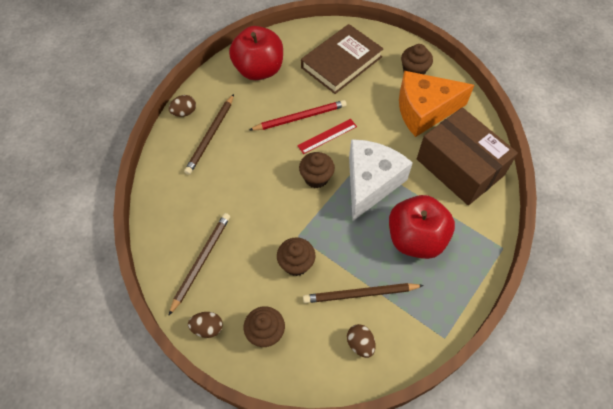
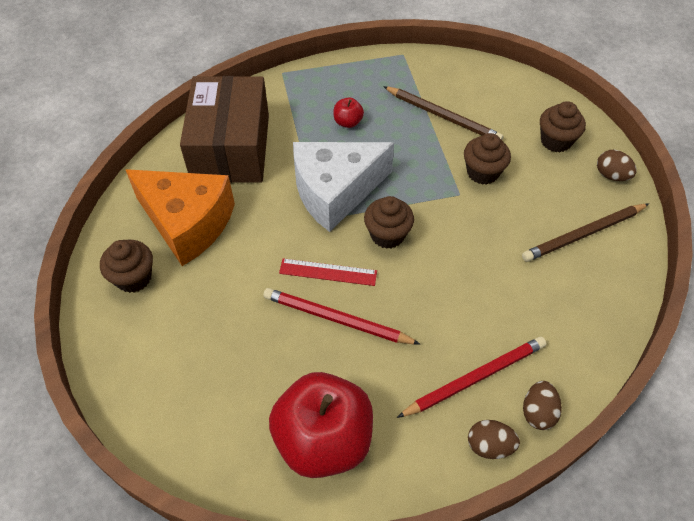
camera: 140 degrees left, 5 degrees down
brown pencil [184,94,234,175] -> red pencil [397,336,546,418]
brown book [301,24,384,94] -> none
brown egg [347,324,376,358] -> brown egg moved to [523,381,562,430]
red apple [389,195,455,259] -> red apple [333,97,364,128], size x0.41

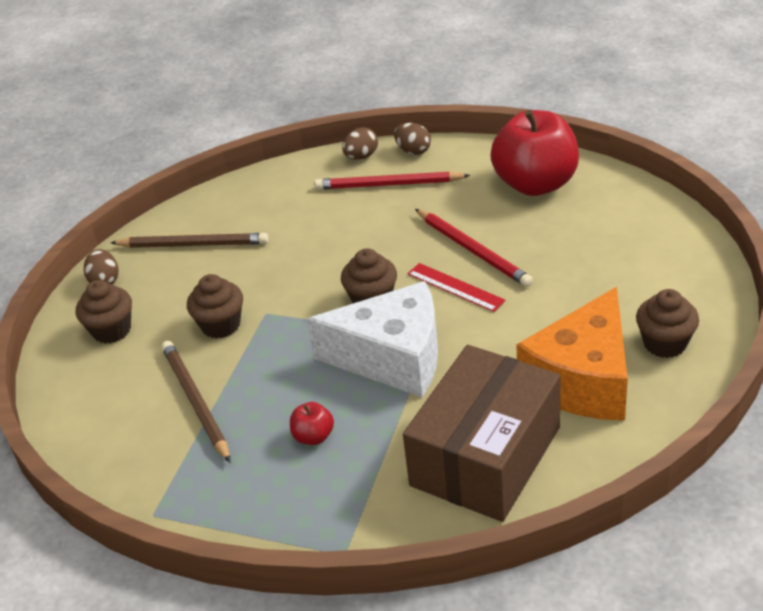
camera: 145 degrees left, 15 degrees down
orange cheese [125,169,235,266] -> orange cheese turned 120 degrees counterclockwise [516,287,628,421]

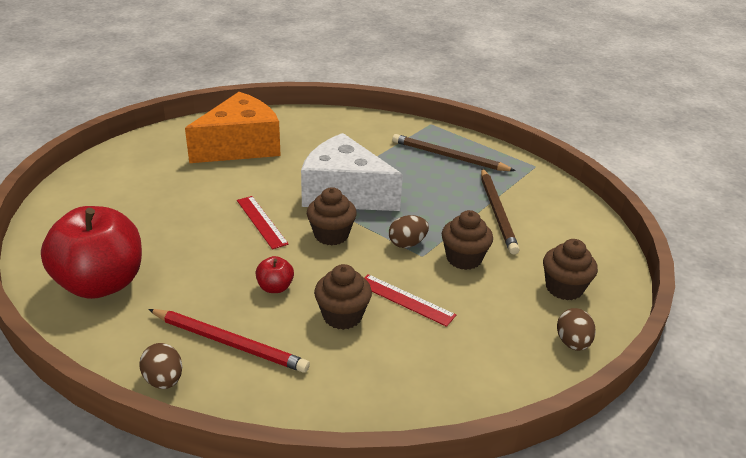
camera: 165 degrees left, 5 degrees down
brown pencil [111,233,269,248] -> brown pencil moved to [392,134,516,171]
red apple [290,402,334,445] -> red apple moved to [256,256,294,293]
brown egg [342,127,378,160] -> brown egg moved to [389,215,429,248]
brown box [403,345,561,522] -> none
red pencil [415,209,533,287] -> none
brown cupcake [636,289,699,358] -> brown cupcake moved to [314,264,372,330]
none -> red ruler [364,274,456,327]

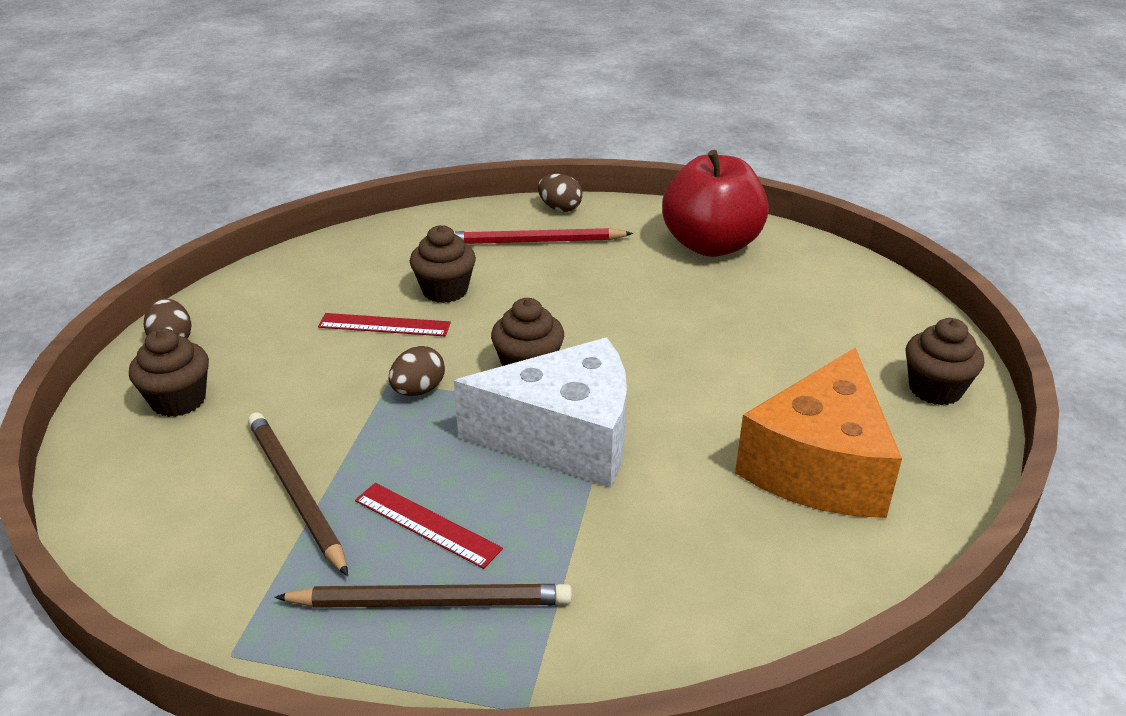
camera: 155 degrees right, 0 degrees up
red ruler [237,196,289,249] -> red ruler moved to [355,483,503,569]
red apple [256,256,294,293] -> none
brown cupcake [442,210,493,270] -> brown cupcake moved to [905,318,984,405]

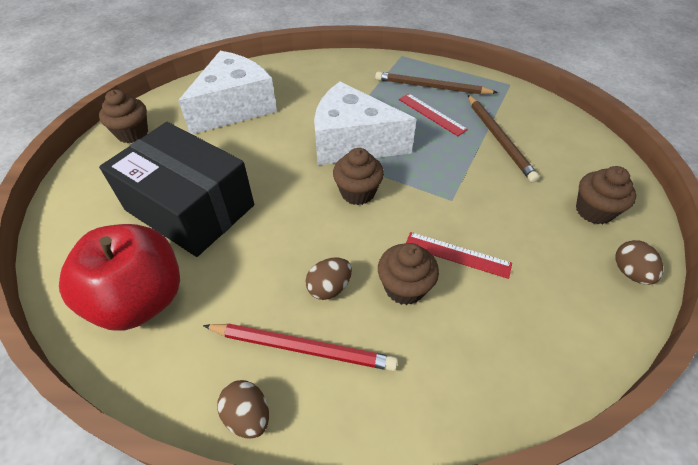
camera: 165 degrees left, 15 degrees up
brown egg [389,346,445,396] -> brown egg moved to [305,257,352,300]
orange cheese [735,347,902,518] -> white cheese [178,51,277,134]
none -> black box [99,122,254,257]

